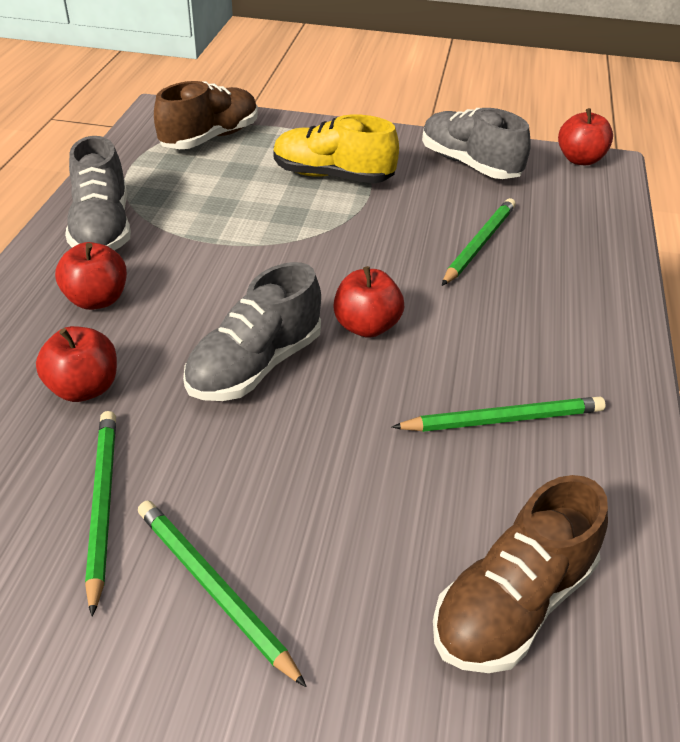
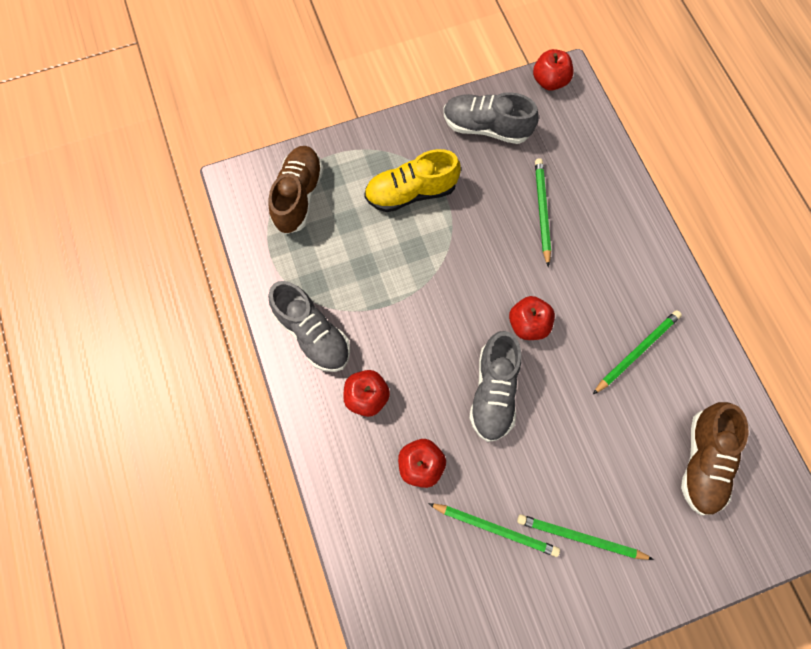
camera: 30 degrees left, 30 degrees up
green pencil [85,411,116,617] -> green pencil turned 150 degrees clockwise [428,503,560,557]

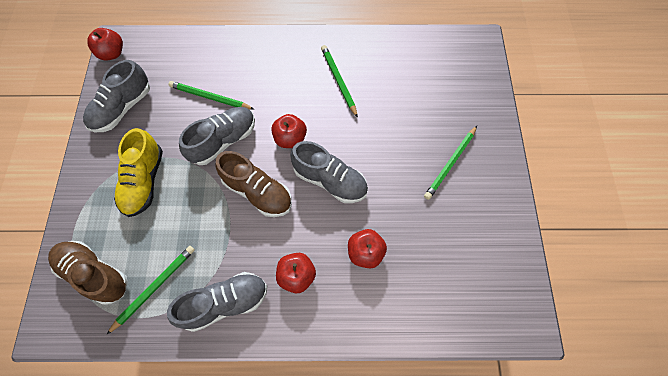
camera: 70 degrees left, 5 degrees down
green pencil [428,503,560,557] -> green pencil moved to [106,246,195,335]
brown shoe [681,402,749,515] -> brown shoe moved to [216,151,292,217]
none -> grey shoe [179,107,255,165]

